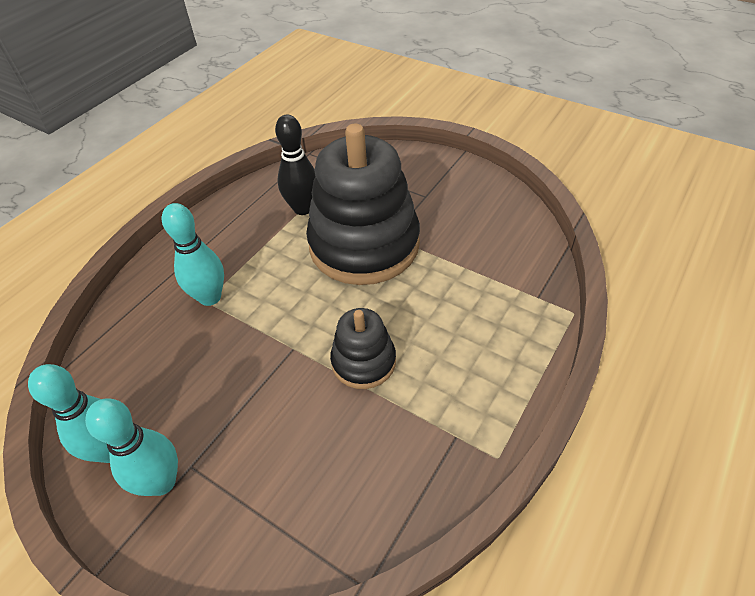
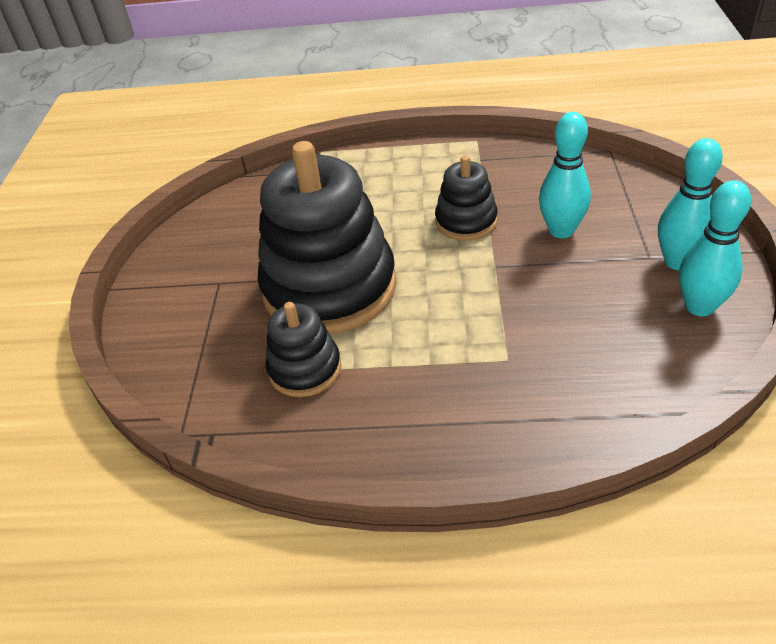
camera: 120 degrees left, 5 degrees down
turquoise bowling pin [162,203,224,306] -> turquoise bowling pin moved to [539,112,591,238]
black bowling pin [275,115,316,215] -> black stacking toy [266,302,341,397]

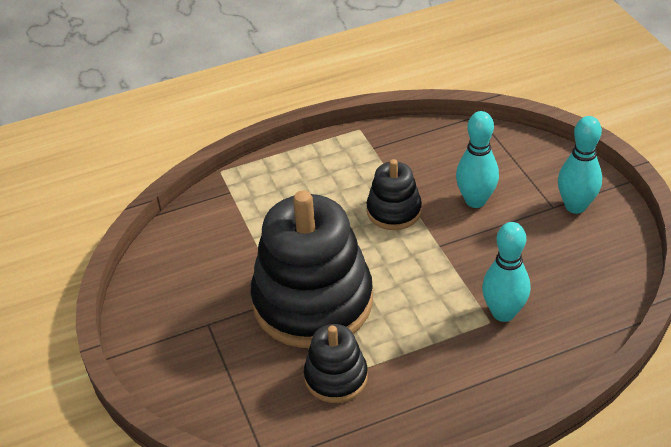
camera: 25 degrees left, 0 degrees up
turquoise bowling pin [679,180,751,316] -> turquoise bowling pin moved to [482,222,530,322]

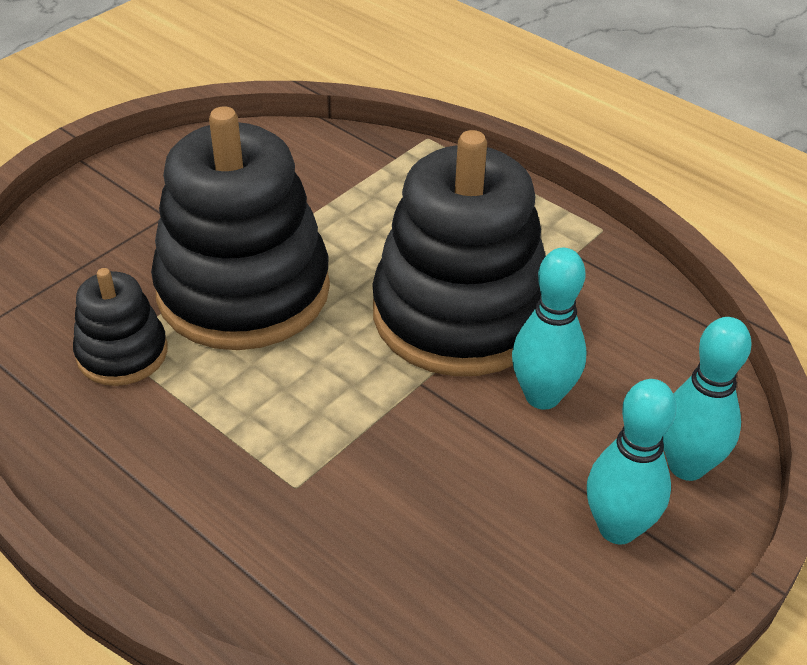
camera: 60 degrees right, 0 degrees up
black stacking toy [366,159,422,230] -> black stacking toy [372,130,546,376], size x2.03
turquoise bowling pin [482,222,530,322] -> turquoise bowling pin moved to [663,317,752,481]

